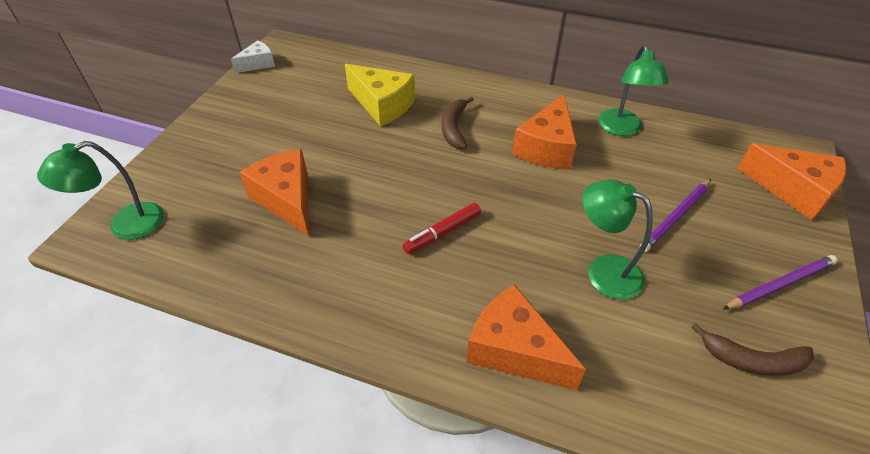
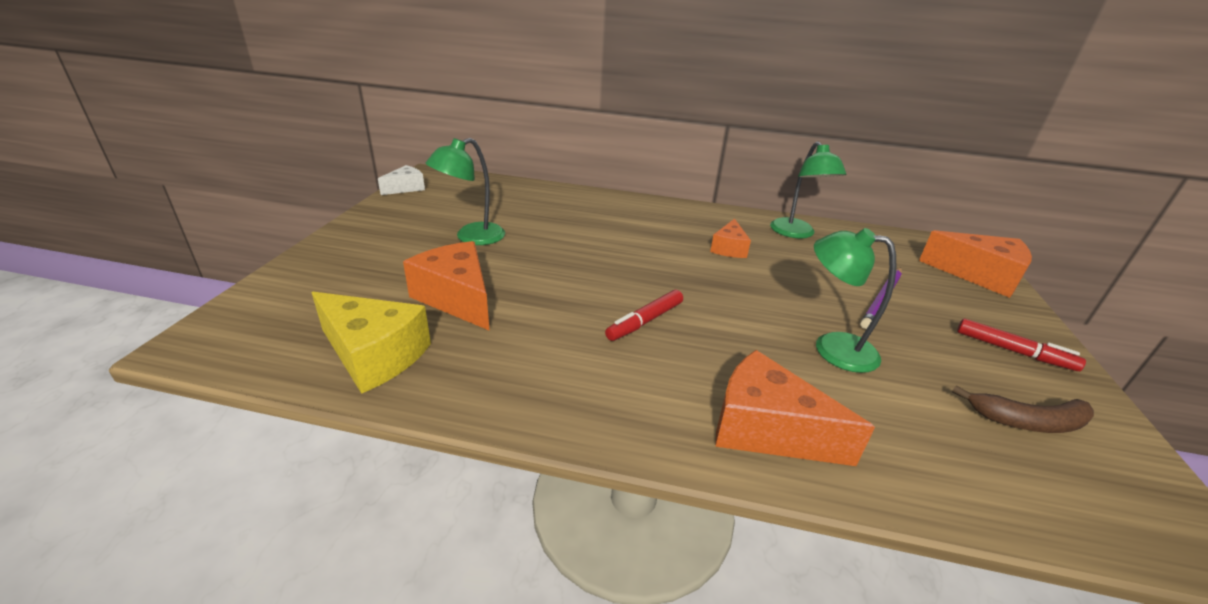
camera: 10 degrees left, 15 degrees down
green lamp [37,141,164,240] -> green lamp moved to [426,138,505,245]
yellow cheese [345,64,415,127] -> yellow cheese moved to [311,292,431,394]
brown banana [442,96,474,149] -> none
orange cheese [512,94,577,170] -> orange cheese [710,219,751,258], size x0.58
purple pencil [723,255,838,310] -> red marker [957,319,1086,371]

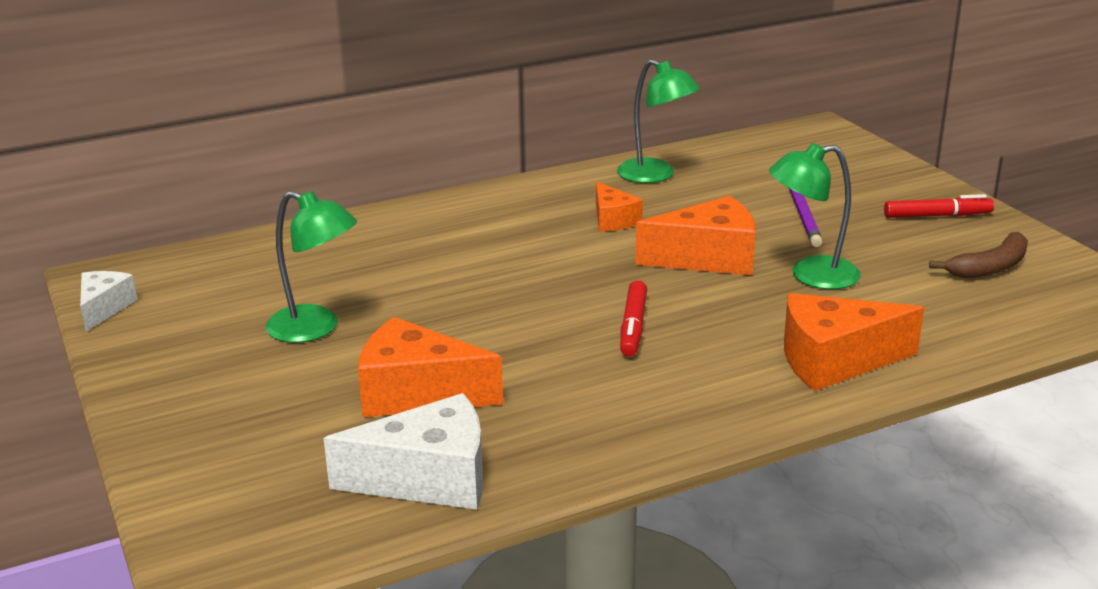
camera: 35 degrees left, 5 degrees down
yellow cheese [311,292,431,394] -> white cheese [324,393,483,510]
green lamp [426,138,505,245] -> green lamp turned 75 degrees counterclockwise [266,191,357,343]
orange cheese [919,230,1032,298] -> orange cheese moved to [635,196,756,275]

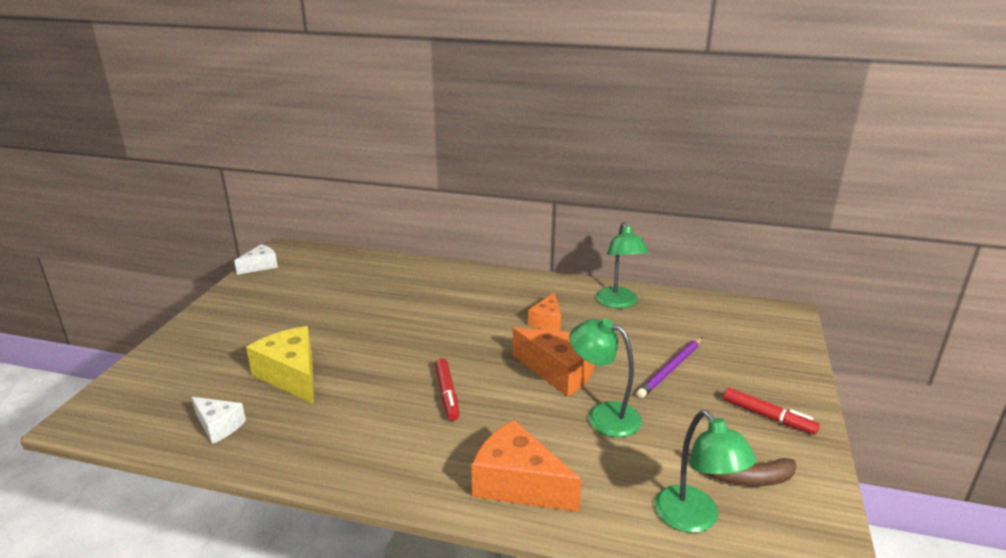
camera: 40 degrees right, 0 degrees up
green lamp [266,191,357,343] -> green lamp moved to [655,410,756,533]
white cheese [324,393,483,510] -> white cheese [191,397,246,444], size x0.58
orange cheese [358,317,503,417] -> yellow cheese [246,326,314,404]
red marker [620,280,647,356] -> red marker turned 60 degrees counterclockwise [435,358,459,421]

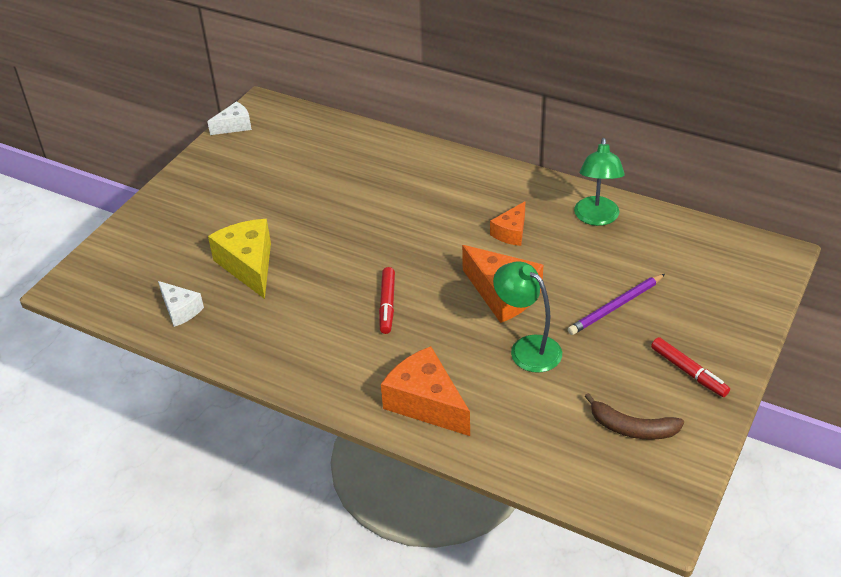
camera: 15 degrees right, 15 degrees up
green lamp [655,410,756,533] -> none

